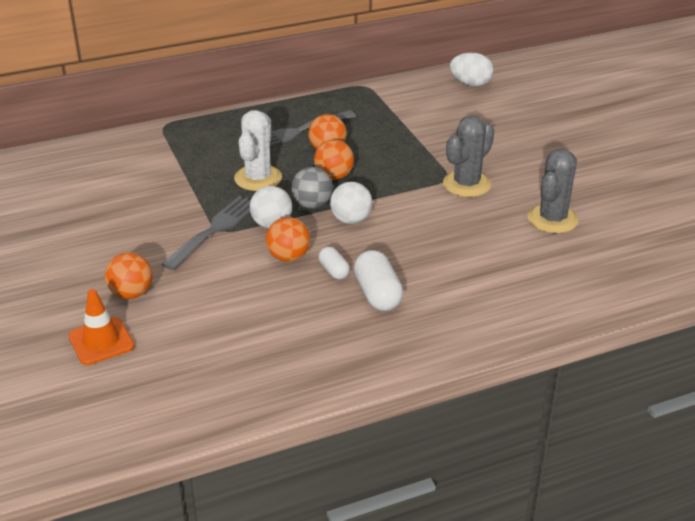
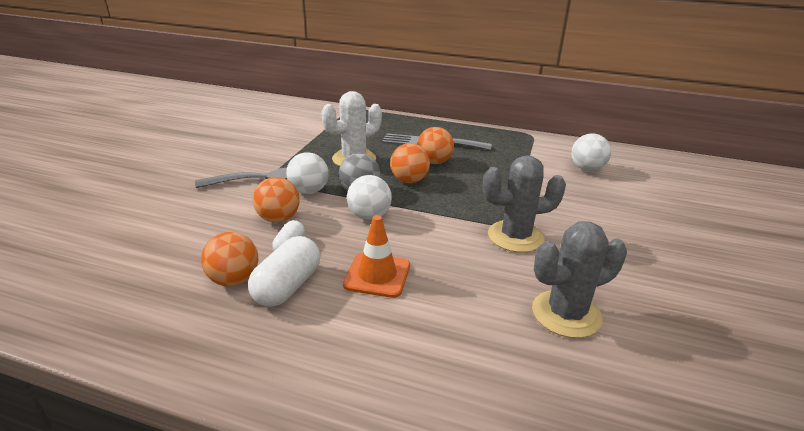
camera: 40 degrees right, 5 degrees down
orange traffic cone [68,289,135,365] -> orange traffic cone moved to [343,215,410,298]
orange ball [105,252,153,299] -> orange ball moved to [201,232,258,286]
white egg [450,53,494,86] -> none
none -> white ball [571,134,611,171]

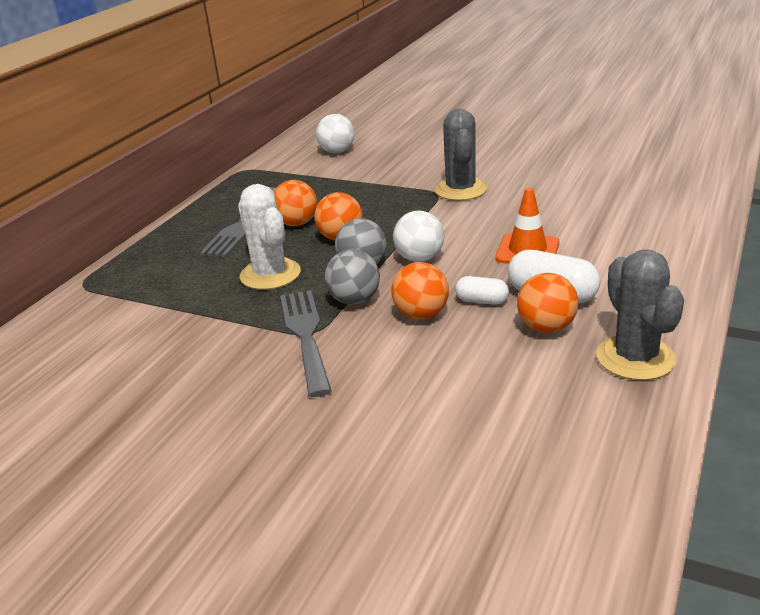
camera: 80 degrees left, 0 degrees up
white ball [286,152,329,194] -> grey ball [325,249,380,305]
grey cactus [532,221,627,338] -> grey cactus moved to [596,250,684,380]

